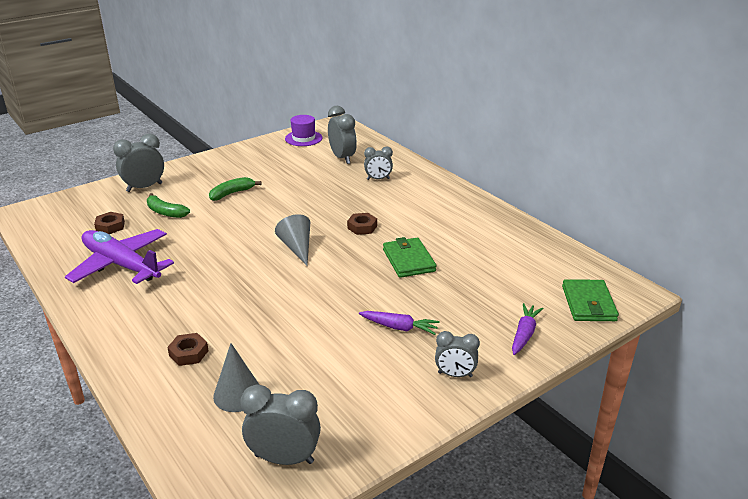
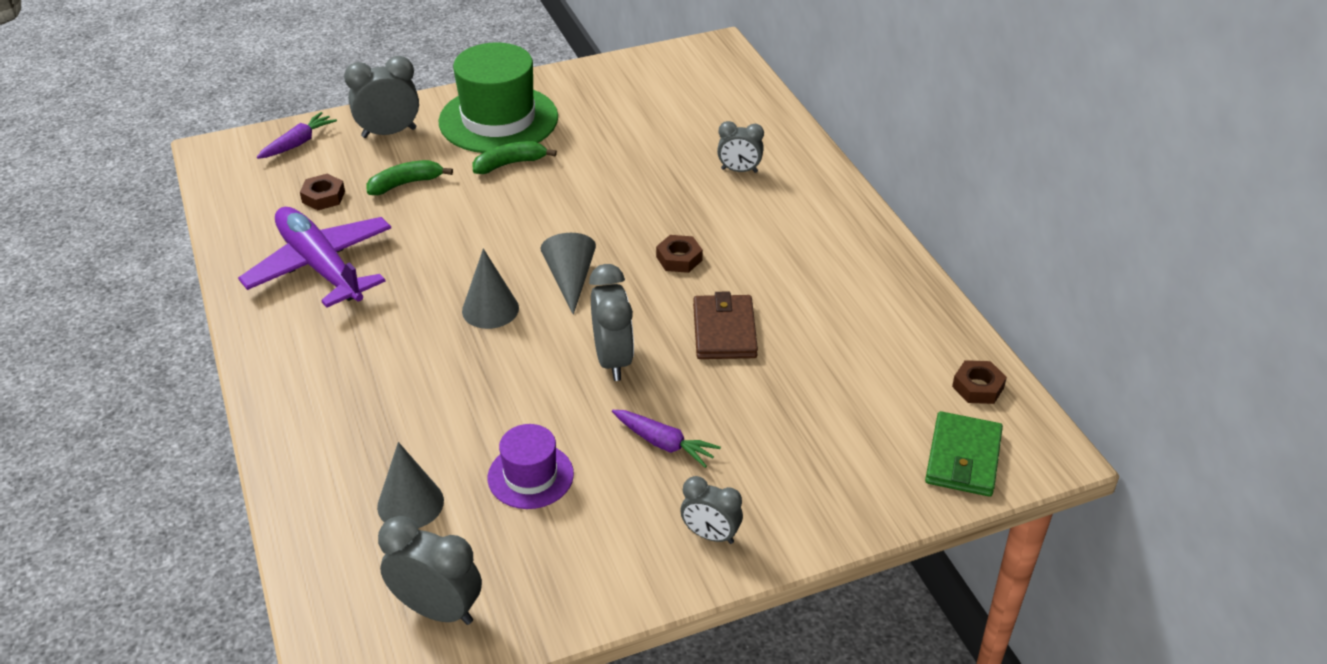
camera: 15 degrees right, 10 degrees up
green banana [147,193,190,218] -> green banana turned 105 degrees clockwise [366,160,453,195]
brown nut [167,333,209,366] -> brown nut moved to [952,360,1007,404]
purple hat [285,115,323,146] -> purple hat moved to [488,424,574,509]
grey clock [328,106,357,164] -> grey clock moved to [589,264,634,381]
green wallet [383,237,436,278] -> brown wallet [693,292,758,359]
purple carrot [512,303,544,355] -> purple carrot moved to [257,112,337,159]
none -> green hat [438,43,558,153]
none -> grey cone [462,249,519,329]

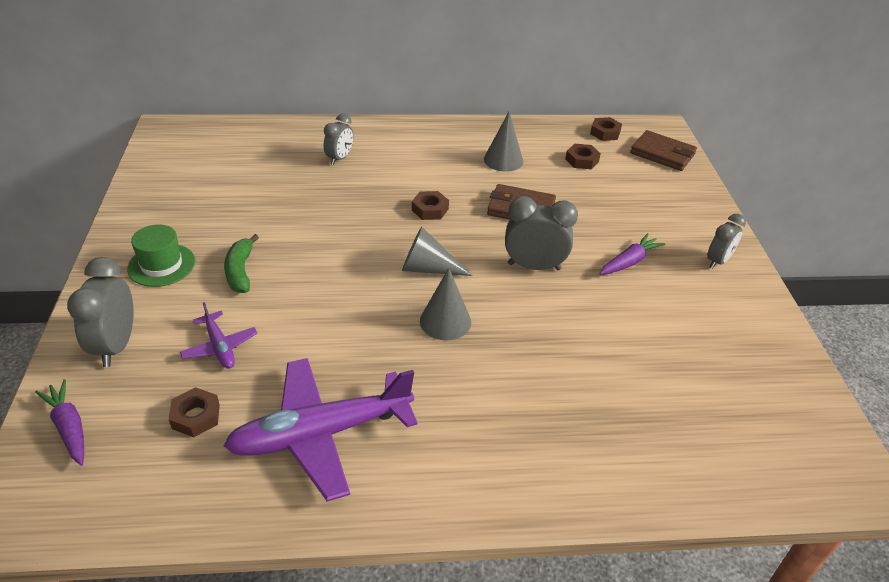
camera: 75 degrees left, 0 degrees up
green banana [366,160,453,195] -> purple plane [180,302,257,369]
grey cone [377,442,444,528] -> grey cone moved to [484,112,523,172]
grey clock [378,516,482,625] -> none
green hat [438,43,558,153] -> green hat [127,225,195,287], size x0.53
purple hat [488,424,574,509] -> none
green wallet [925,411,1003,497] -> brown wallet [630,130,697,171]
none -> brown nut [565,144,601,169]

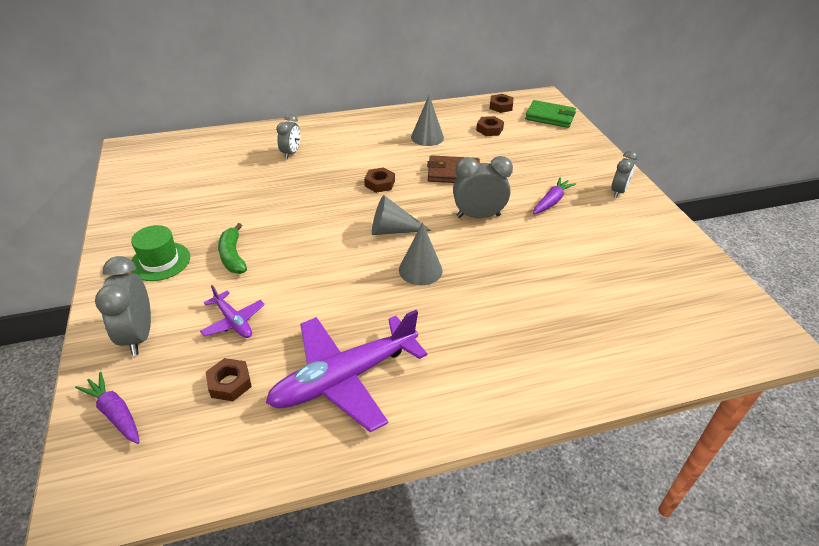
camera: 10 degrees left, 0 degrees up
brown wallet [630,130,697,171] -> green wallet [525,100,576,128]

